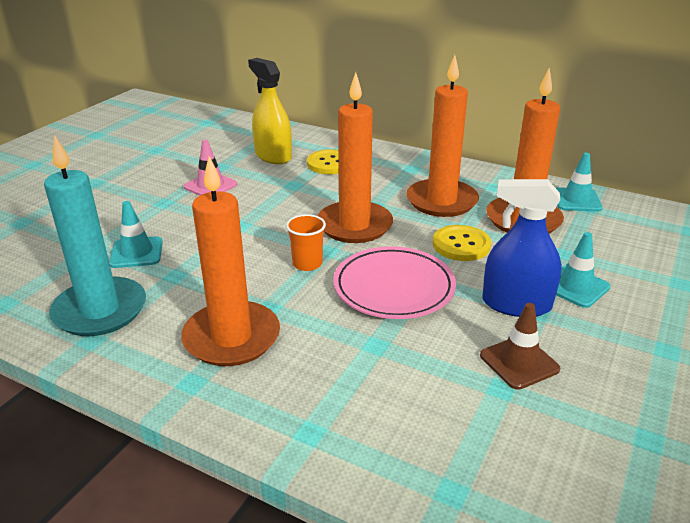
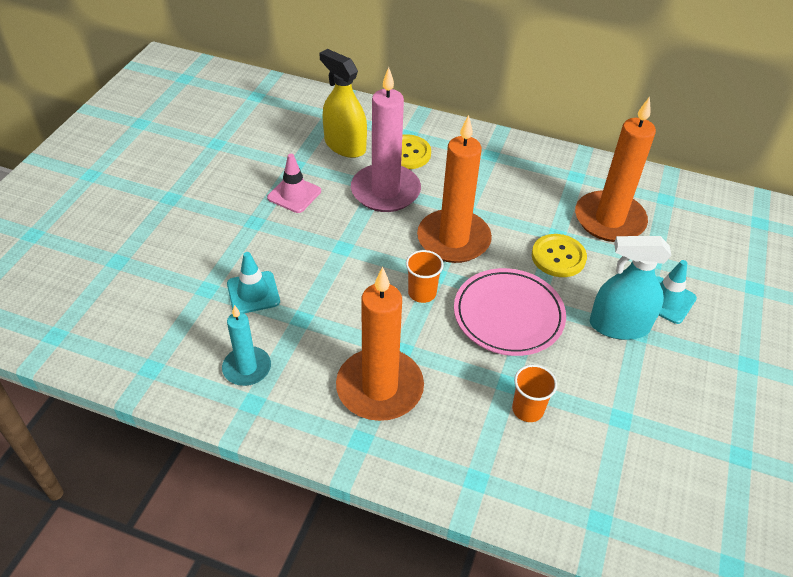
camera: 10 degrees left, 15 degrees up
turquoise candle [44,135,146,336] -> turquoise candle [222,305,271,386], size x0.56
orange candle [406,55,479,217] -> none
brown traffic cone [480,303,560,390] -> none
blue spray bottle [482,179,562,317] -> turquoise spray bottle [590,236,672,340]
turquoise traffic cone [556,153,603,212] -> none
none -> pink candle [351,67,421,212]
none -> orange cup [512,365,557,422]

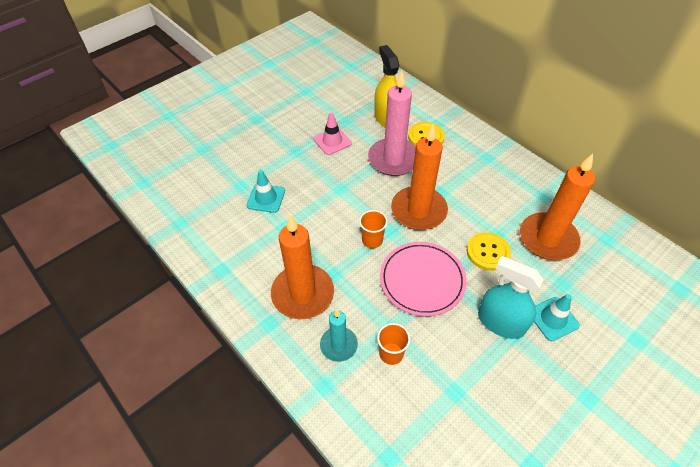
camera: 30 degrees right, 5 degrees up
turquoise candle [222,305,271,386] -> turquoise candle moved to [320,309,358,362]

